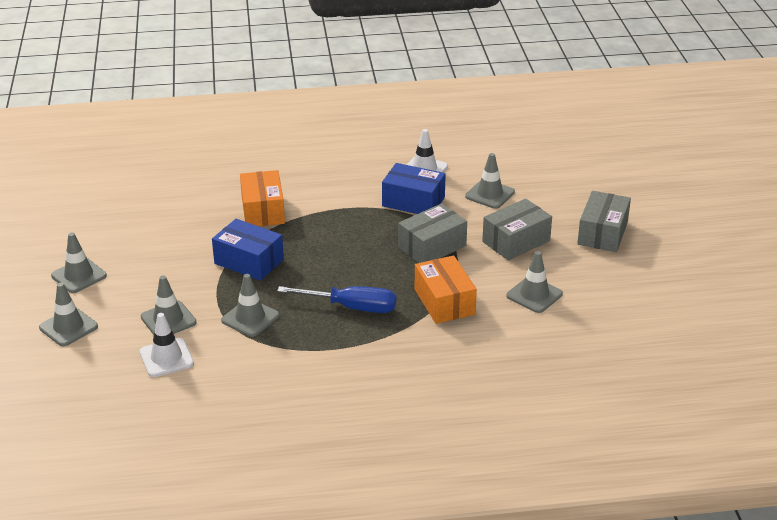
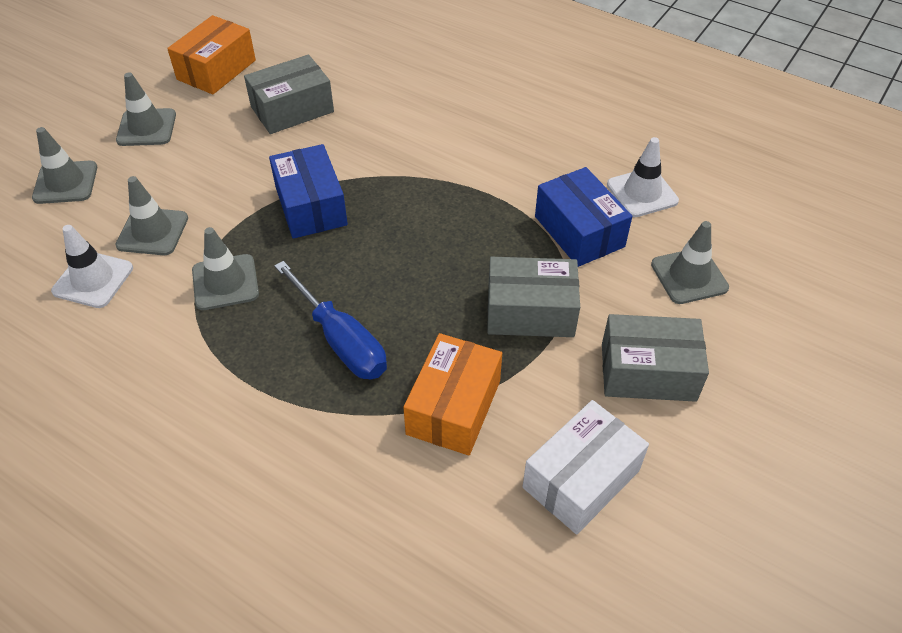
camera: 40 degrees right, 15 degrees up
orange box [240,170,285,226] -> orange box moved to [167,15,256,94]
grey traffic cone [506,251,563,313] -> white box [522,400,649,535]
grey box [577,191,631,252] -> grey box moved to [244,54,334,134]

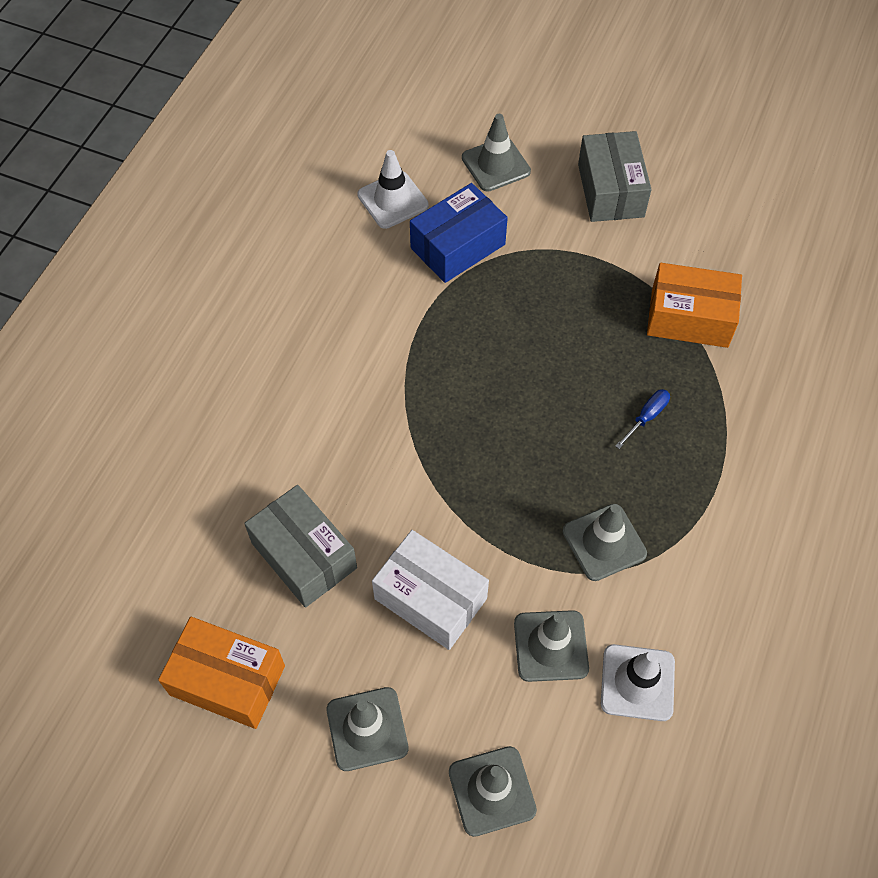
camera: 100 degrees left, 10 degrees up
blue box [269,144,348,239] -> none
blue screwdriver [274,261,387,379] -> blue screwdriver [615,389,670,449], size x0.48
grey box [487,257,580,337] -> none
white box [522,400,649,535] -> white box moved to [372,530,489,650]

